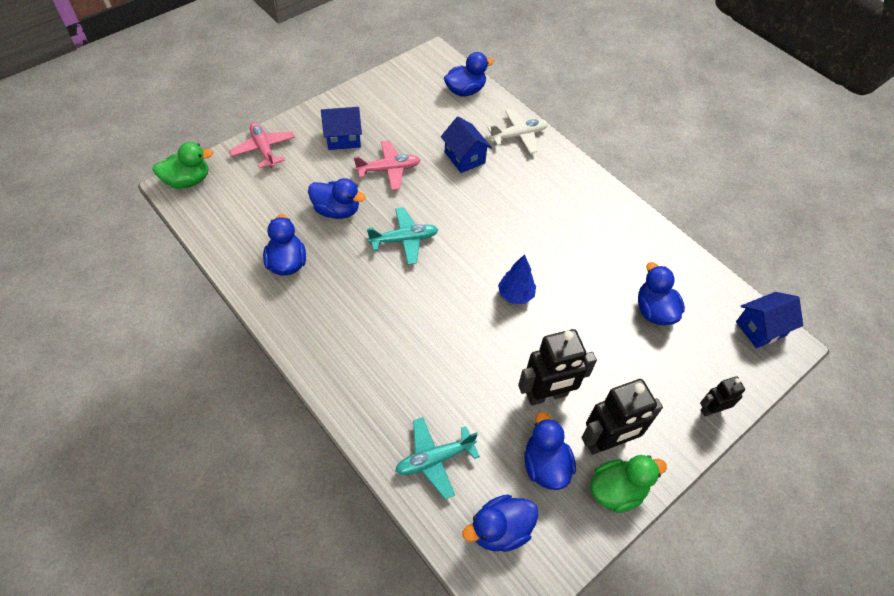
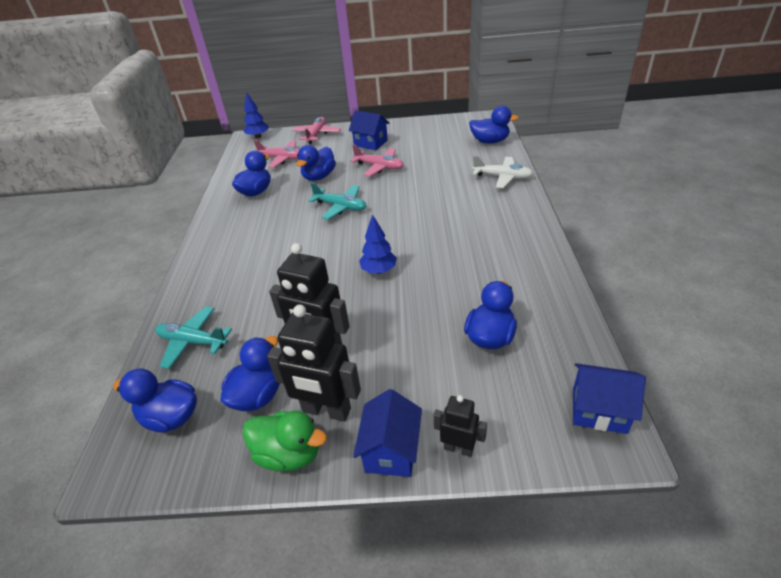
camera: 45 degrees right, 15 degrees down
green duck [152,142,213,188] -> blue tree [244,92,268,139]
blue duck [308,178,366,219] -> blue duck turned 60 degrees clockwise [296,145,336,181]
blue house [441,116,492,173] -> blue house moved to [353,389,422,477]
none -> pink plane [254,140,299,168]

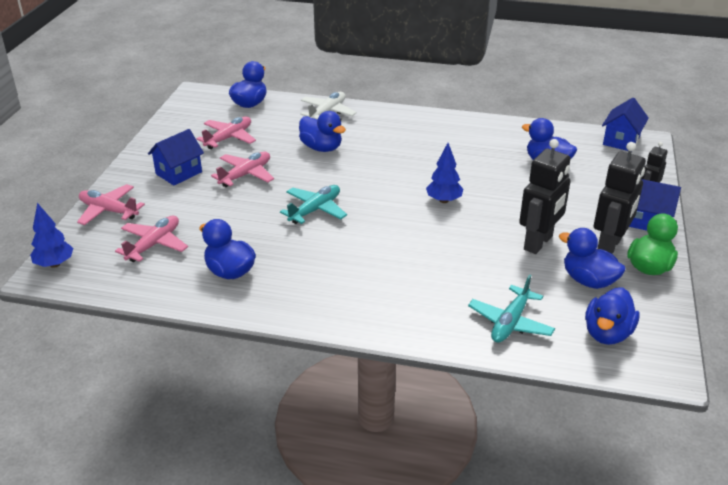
camera: 80 degrees left, 5 degrees down
blue duck [296,145,336,181] -> blue duck moved to [299,111,346,152]
none -> pink plane [197,116,256,149]

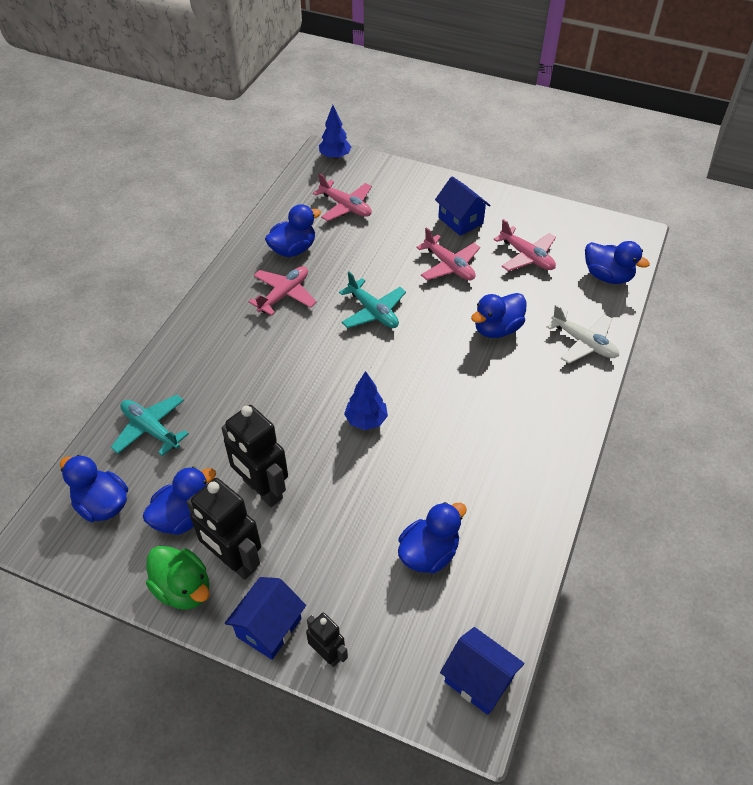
camera: 100 degrees right, 15 degrees up
pink plane [77,184,145,225] -> pink plane moved to [249,266,317,316]

